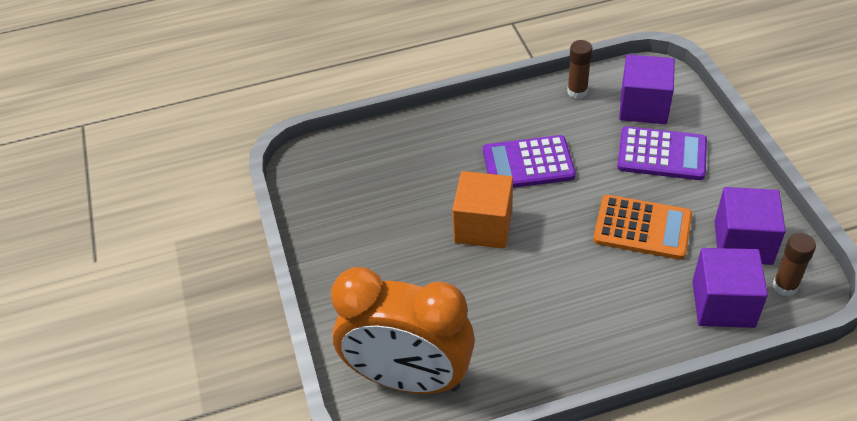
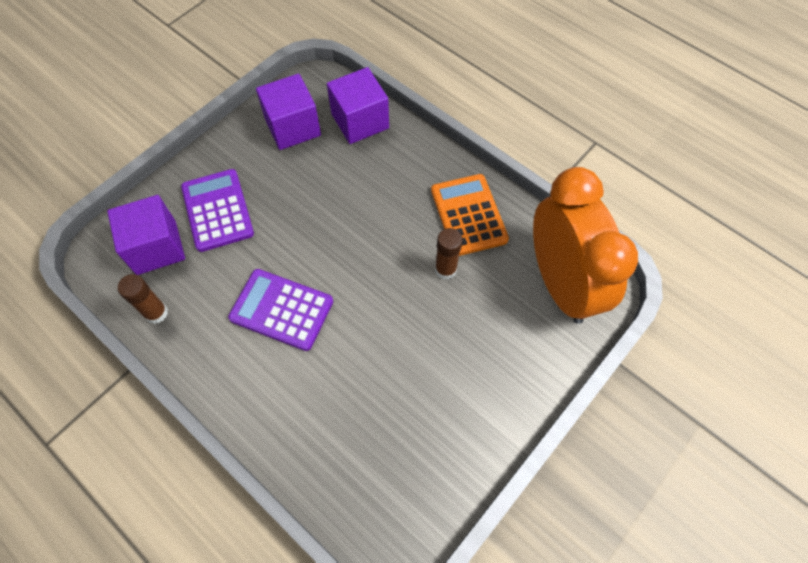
camera: 125 degrees left, 15 degrees up
orange cube [452,171,513,249] -> none
purple calculator [483,135,576,188] -> purple calculator turned 150 degrees clockwise [228,269,333,351]
orange calculator [593,195,692,260] -> orange calculator moved to [431,174,509,256]
brown glue stick [773,233,816,296] -> brown glue stick moved to [435,228,463,280]

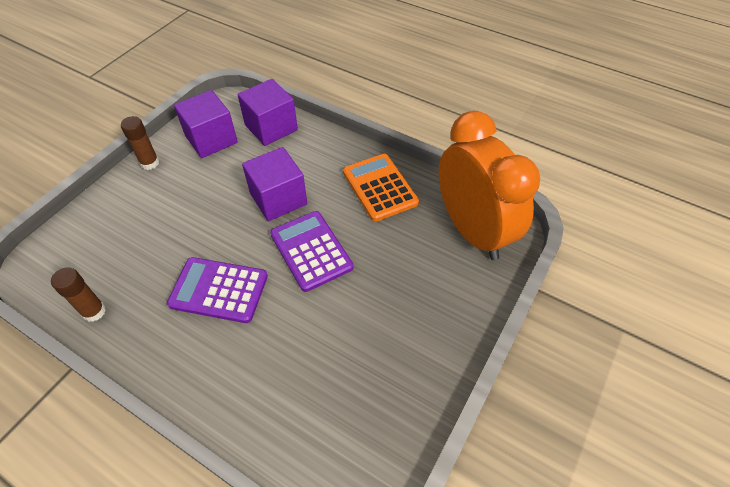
camera: 10 degrees left, 10 degrees down
purple cube [107,195,185,275] -> purple cube moved to [242,147,307,221]
purple calculator [181,169,254,252] -> purple calculator moved to [270,211,353,292]
brown glue stick [435,228,463,280] -> brown glue stick moved to [121,116,159,170]

